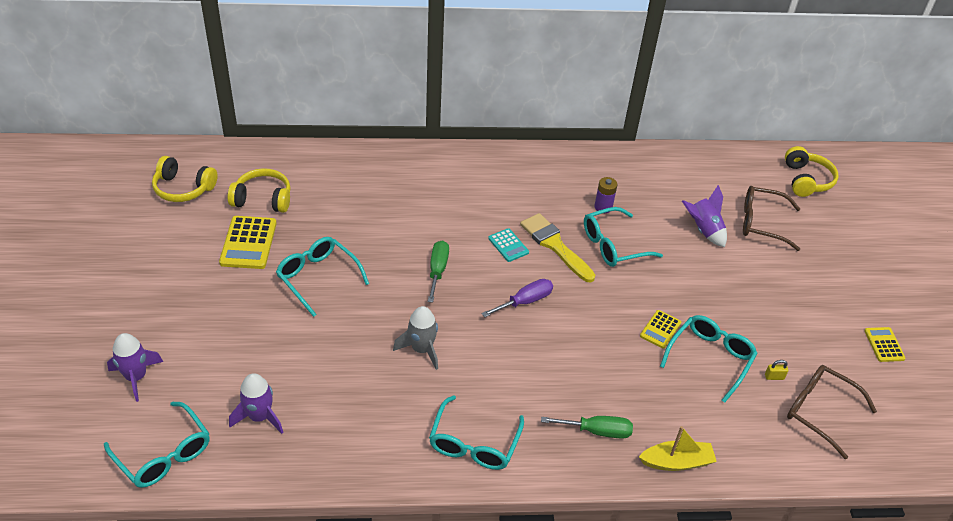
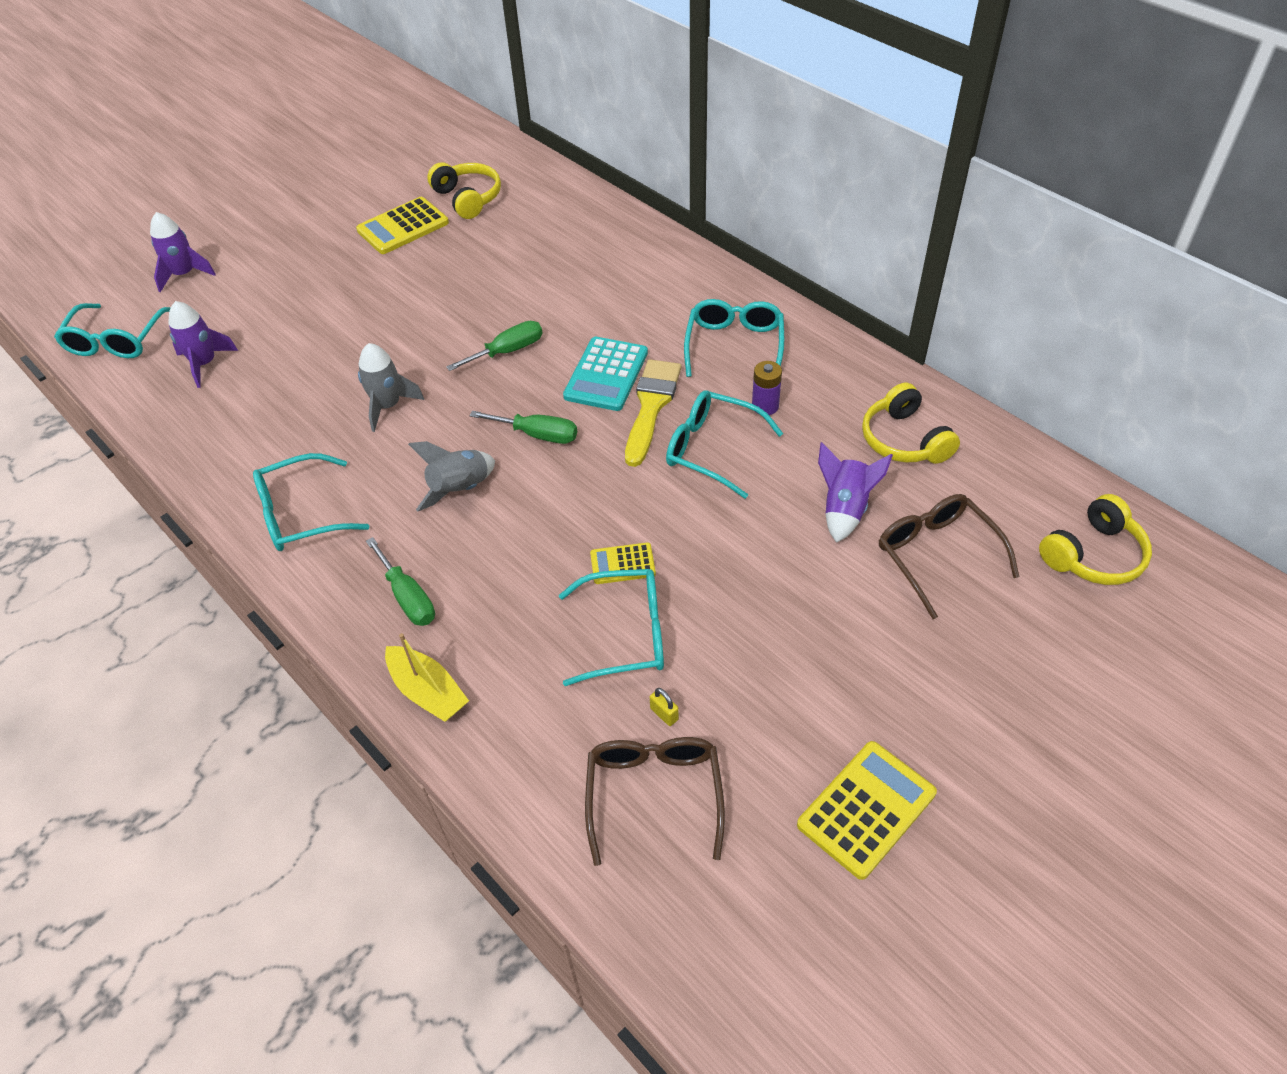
camera: 55 degrees right, 5 degrees up
yellow headphones [152,156,218,202] -> yellow headphones moved to [862,383,960,464]
turquoise glasses [276,237,369,317] -> turquoise glasses moved to [684,299,784,377]
purple screwdriver [482,279,553,317] -> green screwdriver [470,411,577,444]
turquoise calculator [488,228,529,262] -> turquoise calculator [563,337,648,411], size x1.72
yellow calculator [864,327,906,362] -> yellow calculator [797,741,937,880], size x1.72
none -> grey rocket [408,441,495,512]

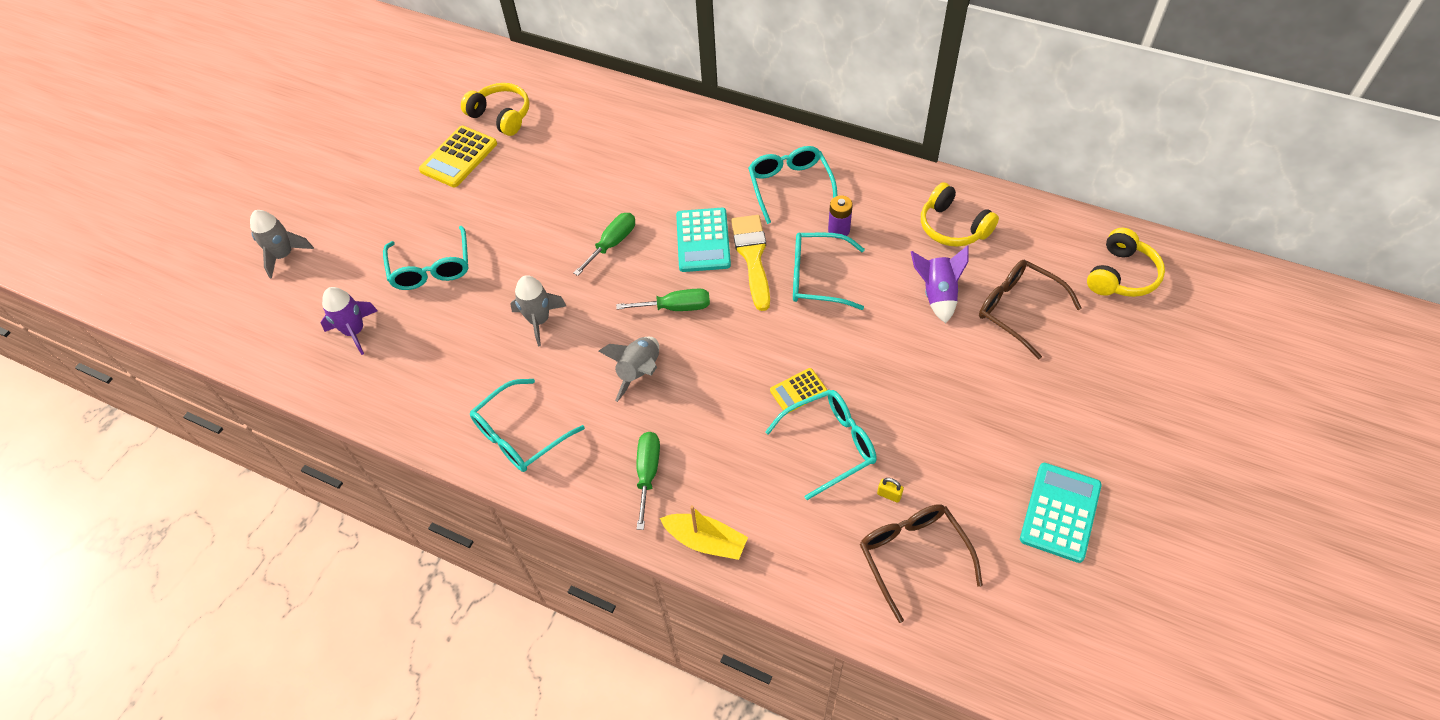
camera: 20 degrees left, 5 degrees up
turquoise glasses [54,303,171,358] -> turquoise glasses moved to [383,226,468,290]
purple rocket [150,212,216,292] -> grey rocket [250,210,314,279]
green screwdriver [366,537,435,626] -> green screwdriver turned 120 degrees counterclockwise [636,432,660,530]
yellow calculator [797,741,937,880] -> turquoise calculator [1020,463,1102,563]

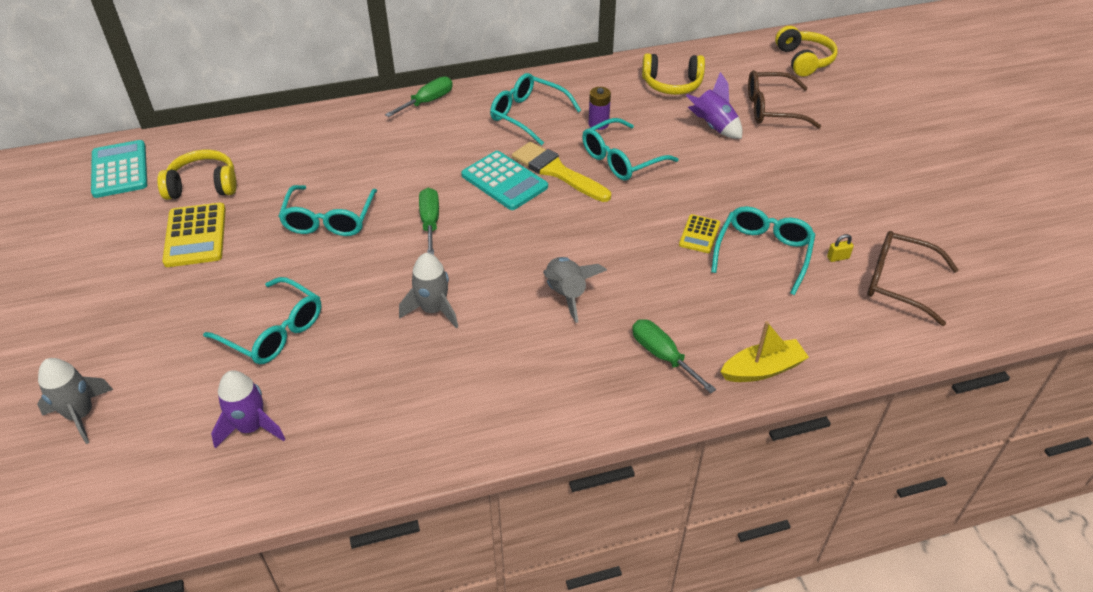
camera: 45 degrees left, 10 degrees down
turquoise glasses [470,379,585,472] -> turquoise glasses moved to [278,185,377,236]
green screwdriver [616,288,710,311] -> green screwdriver moved to [385,77,453,117]
turquoise calculator [1020,463,1102,563] -> turquoise calculator moved to [91,140,147,198]

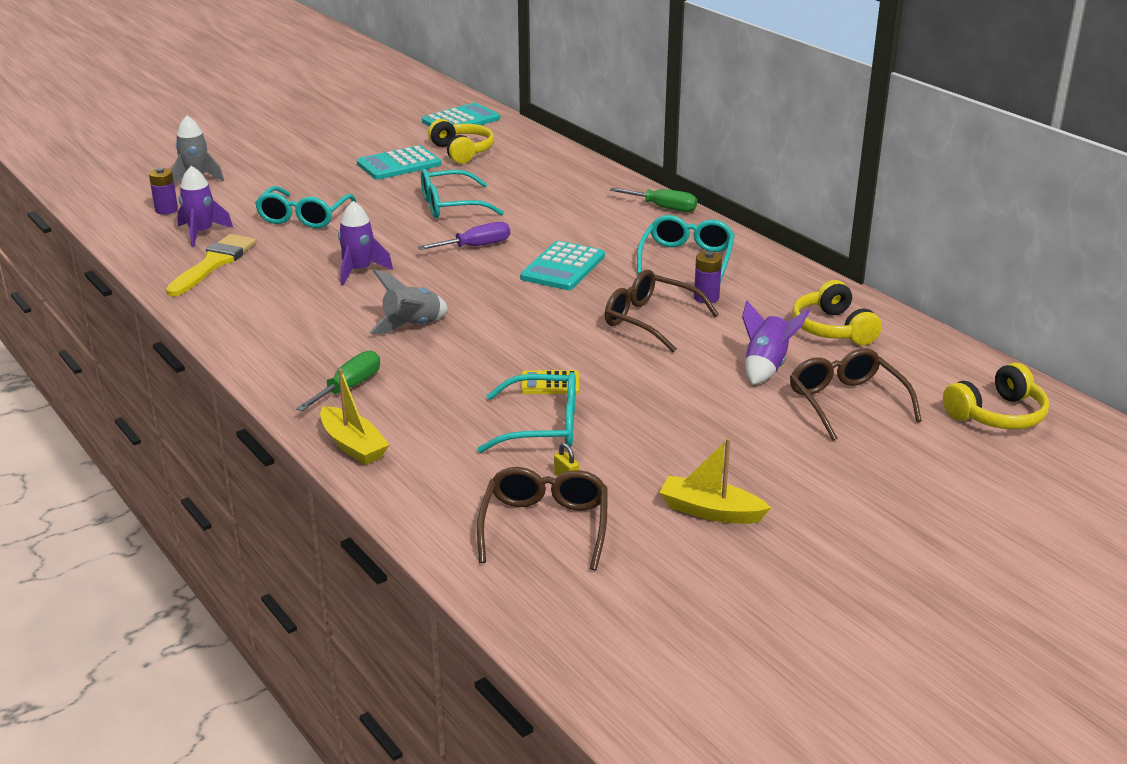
camera: 70 degrees right, 15 degrees down
yellow calculator [162,203,226,267] -> turquoise calculator [357,145,441,180]
grey rocket [399,253,458,329] -> purple rocket [338,201,393,285]
green screwdriver [419,188,439,255] -> purple screwdriver [418,222,510,250]
yellow brush [512,141,611,202] -> yellow brush moved to [166,234,256,297]
turquoise glasses [582,118,679,181] -> brown glasses [605,270,719,352]
none -> purple battery [149,168,178,214]
none -> yellow boat [659,438,771,524]

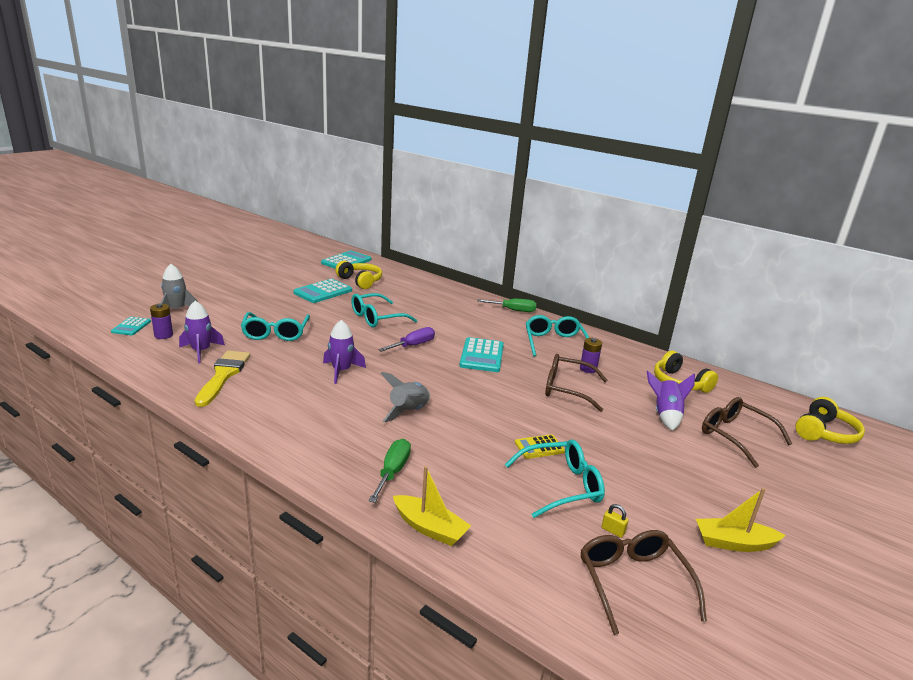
camera: 20 degrees left, 5 degrees down
none -> turquoise calculator [111,317,151,335]

